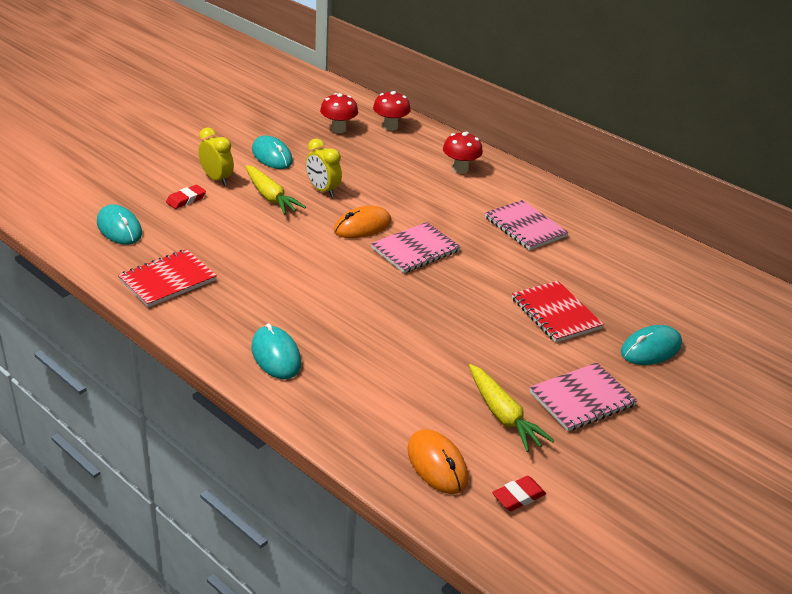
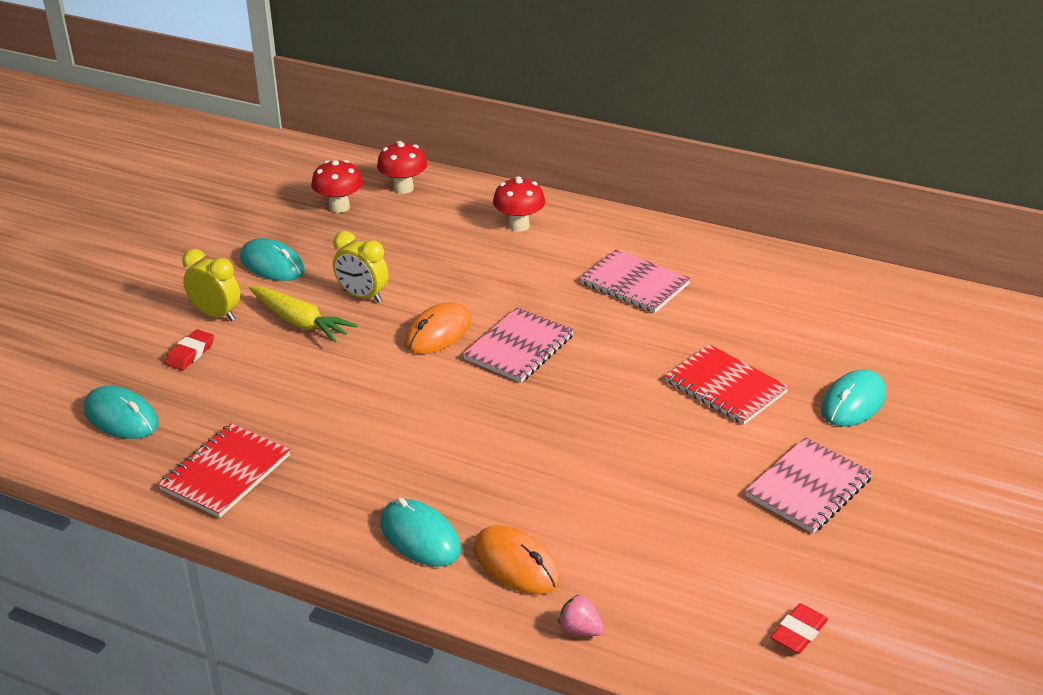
camera: 15 degrees left, 0 degrees up
orange mouse [407,429,468,494] -> orange mouse moved to [473,525,560,595]
yellow carrot [469,364,554,452] -> none
none -> pink strawberry [558,594,604,636]

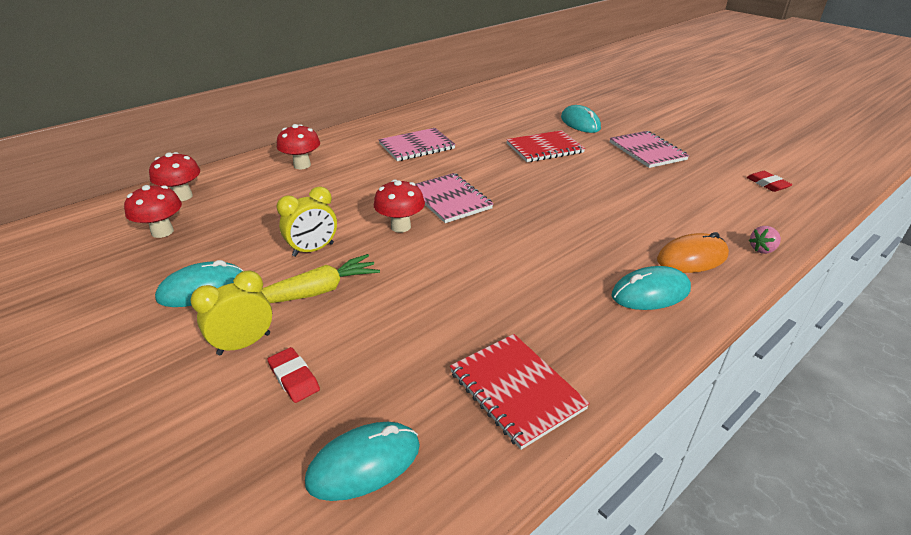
camera: 65 degrees left, 0 degrees up
orange mouse [404,302,471,354] -> red mushroom [374,179,425,233]

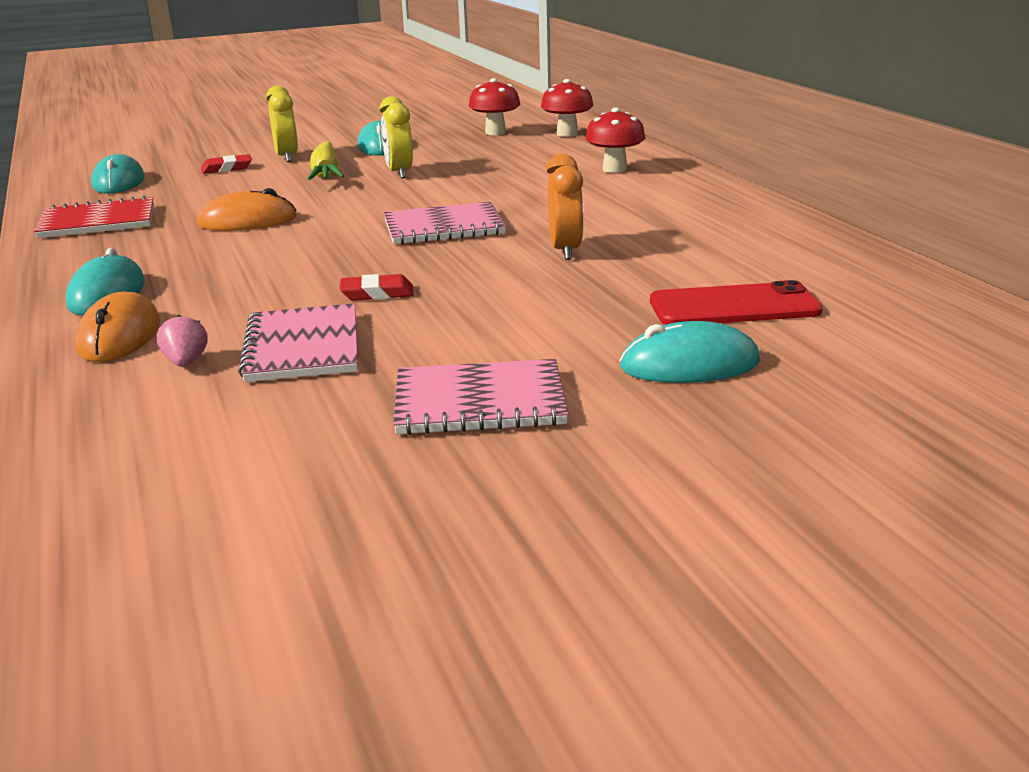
camera: 110 degrees right, 10 degrees down
red mushroom [374,179,425,233] -> none
pink notebook [379,128,456,161] -> pink notebook moved to [238,304,358,382]
red notebook [506,130,585,162] -> none
red eraser [747,171,792,192] -> red eraser moved to [340,274,414,301]
pink strawberry [749,226,781,254] -> pink strawberry moved to [157,315,207,367]
none -> orange mouse [197,188,297,231]
none -> orange clock [547,154,584,260]
none -> red phone [650,280,823,325]

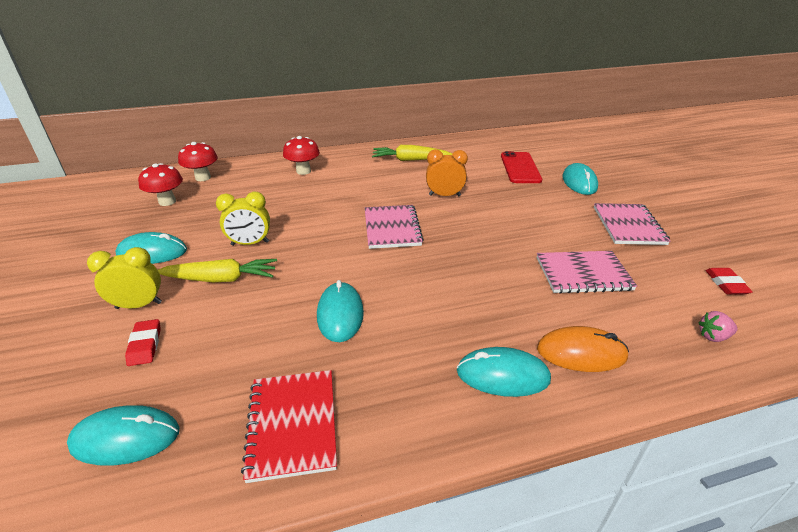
camera: 85 degrees left, 10 degrees up
pink strawberry [157,315,207,367] -> pink strawberry moved to [698,311,738,342]
orange mouse [197,188,297,231] -> turquoise mouse [317,280,364,342]
red eraser [340,274,414,301] -> red eraser moved to [705,268,753,294]
none -> yellow carrot [372,145,452,161]

